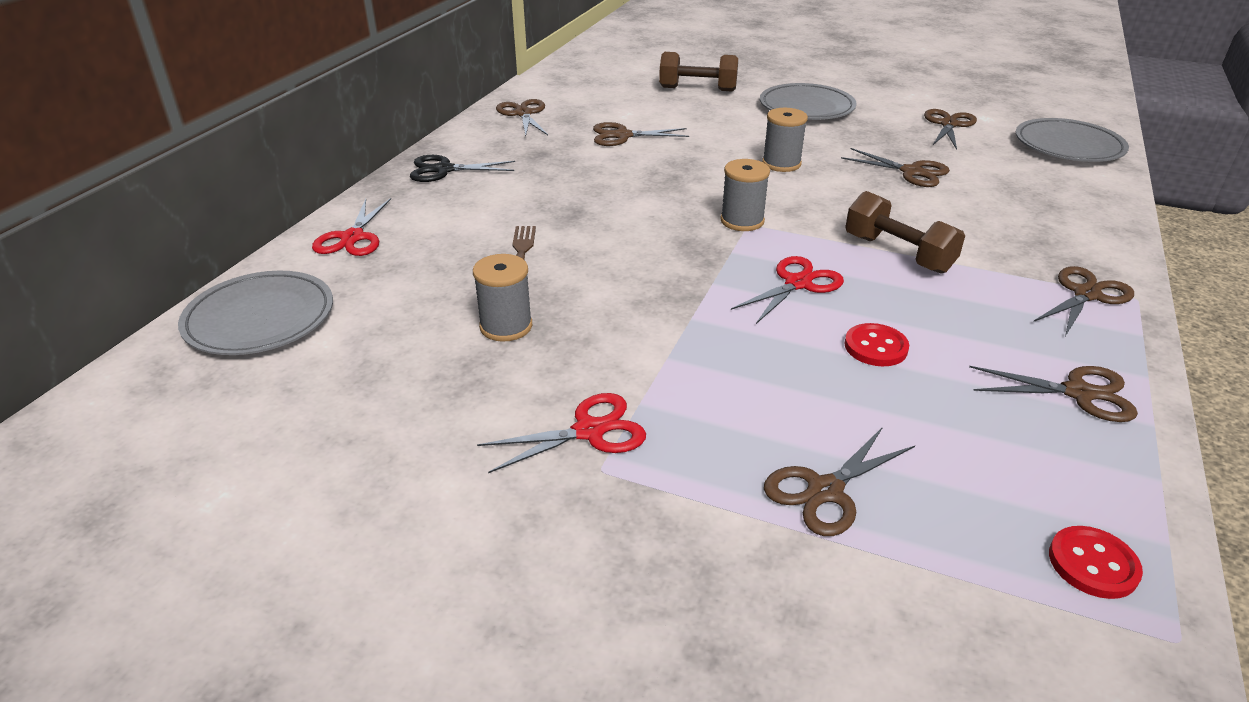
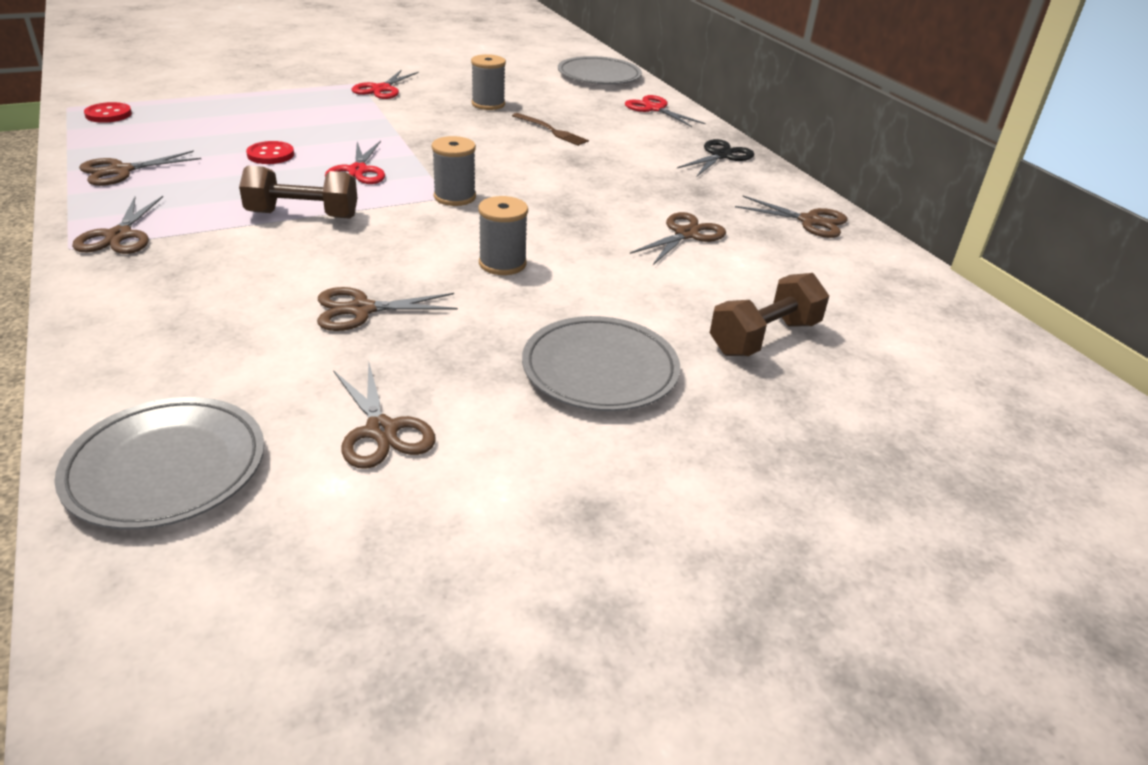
camera: 130 degrees right, 0 degrees up
brown scissors [764,427,915,536] -> none

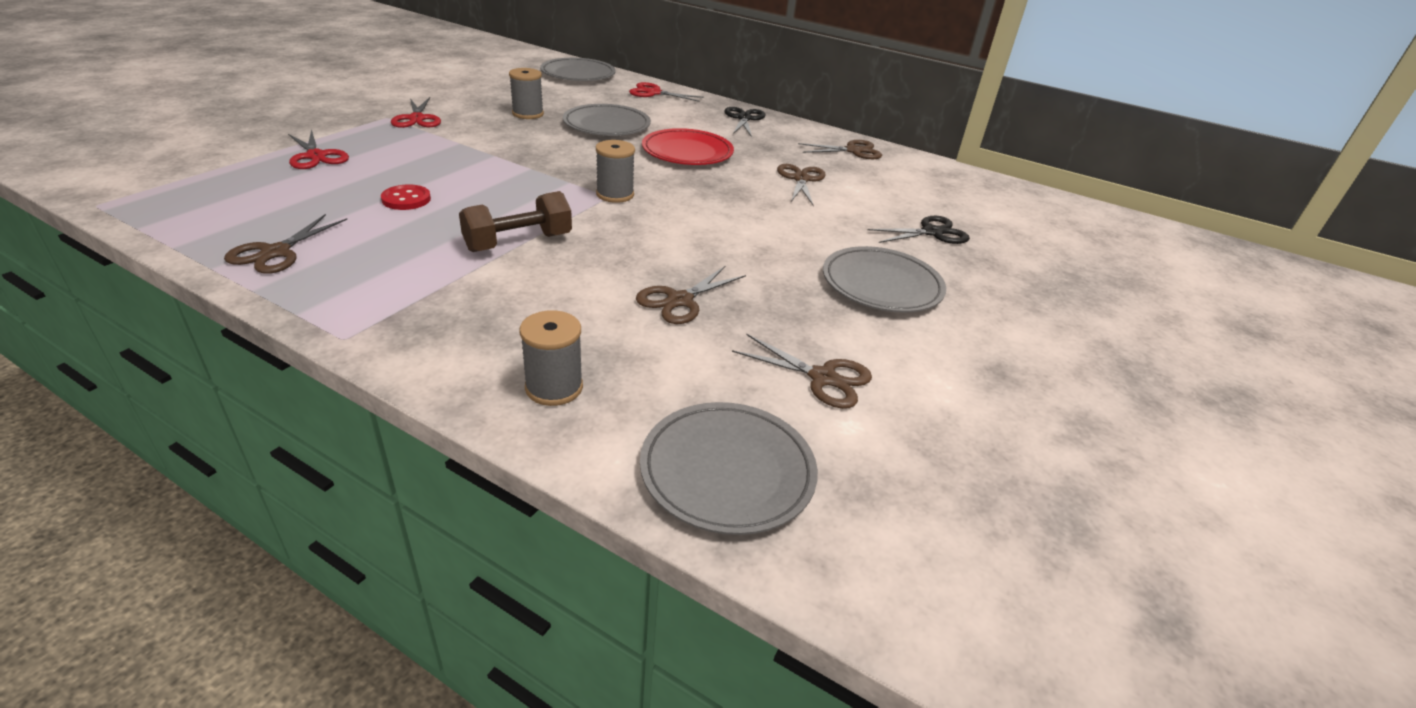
camera: 35 degrees left, 0 degrees up
brown scissors [72,196,163,254] -> none
red button [84,102,132,123] -> none
red scissors [325,141,385,184] -> red scissors moved to [288,129,349,169]
grey spool [478,196,528,275] -> grey spool moved to [519,310,583,406]
brown fork [512,113,589,146] -> grey plate [563,104,651,136]
brown dumbbell [710,273,829,356] -> black scissors [867,216,970,244]
none -> red plate [642,128,734,165]

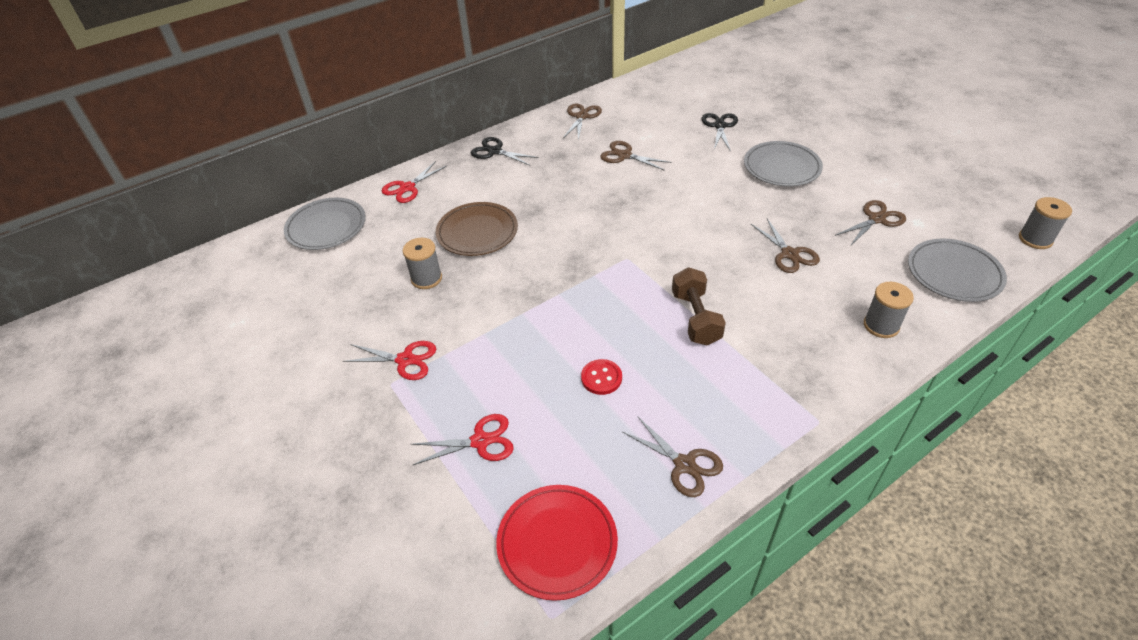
camera: 60 degrees left, 10 degrees up
grey plate [563,104,651,136] -> brown plate [436,202,518,256]
grey spool [596,140,635,203] -> grey spool moved to [1019,197,1072,249]
red plate [642,128,734,165] -> red plate moved to [496,485,618,601]

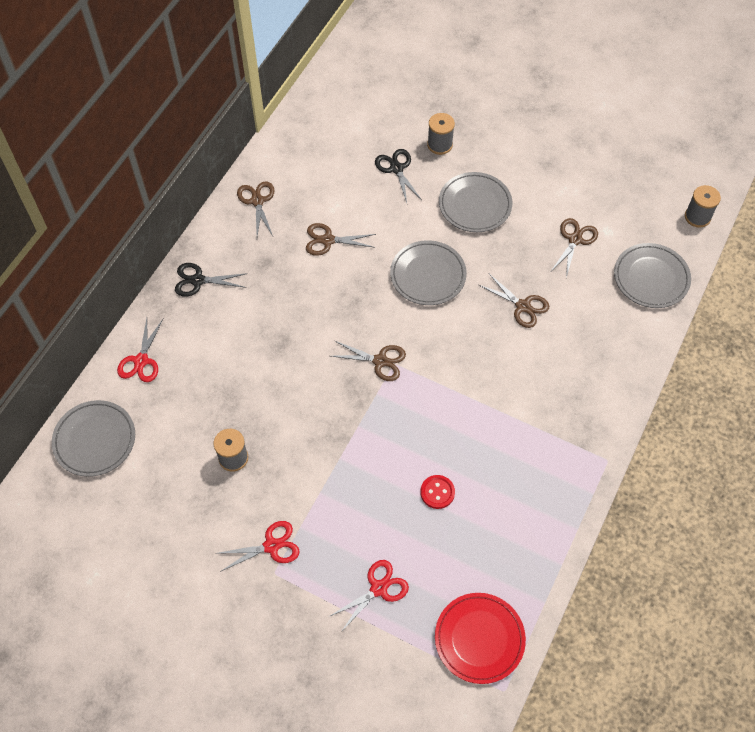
camera: 30 degrees left, 15 degrees up
brown plate [436,202,518,256] -> none
brown scissors [623,416,723,497] -> brown scissors moved to [331,341,406,381]
brown dumbbell [672,267,726,346] -> none
grey spool [864,282,914,338] -> grey spool moved to [427,113,455,155]
none -> grey plate [390,240,467,305]

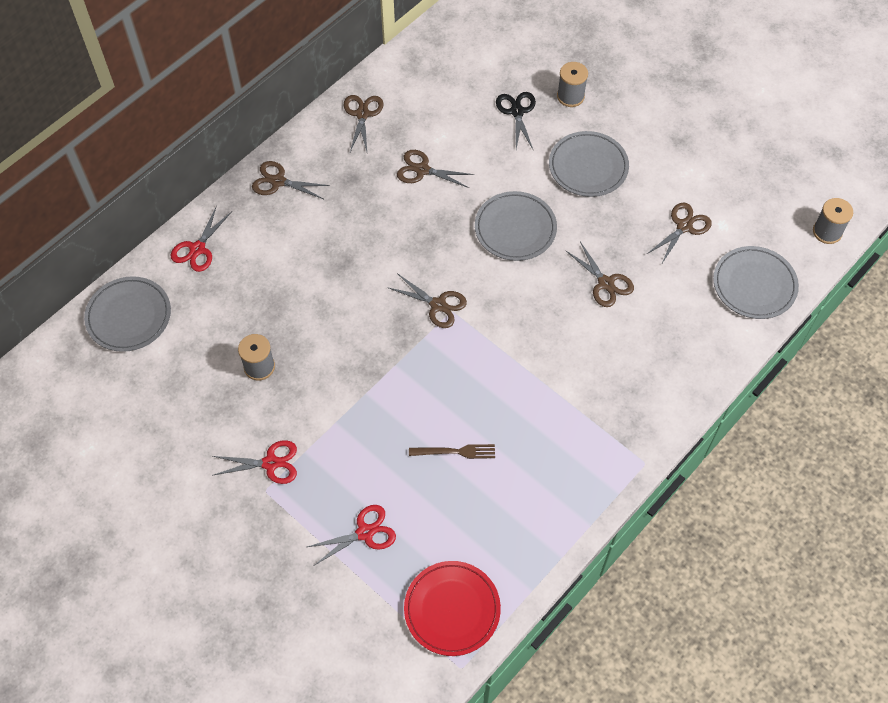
camera: 15 degrees right, 0 degrees up
black scissors [175,263,248,297] -> brown scissors [252,161,330,199]
red button [420,475,455,509] -> brown fork [409,444,495,459]

